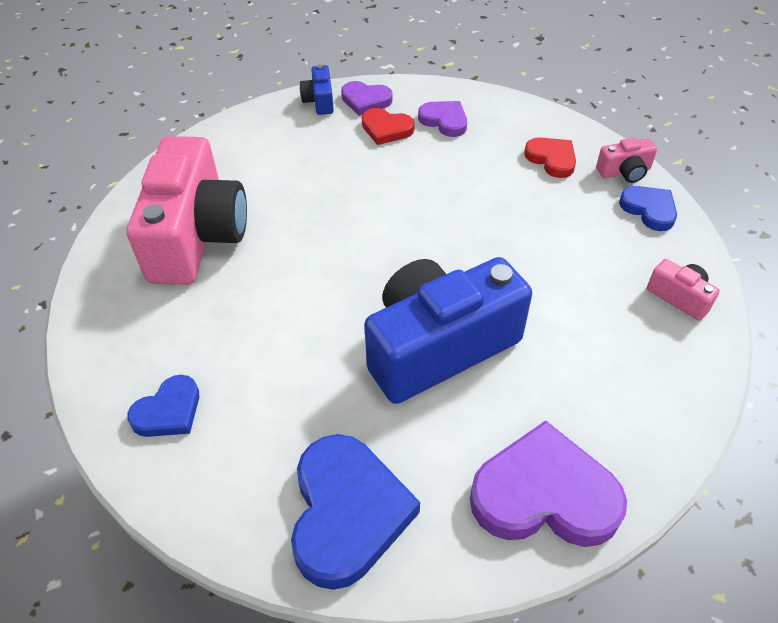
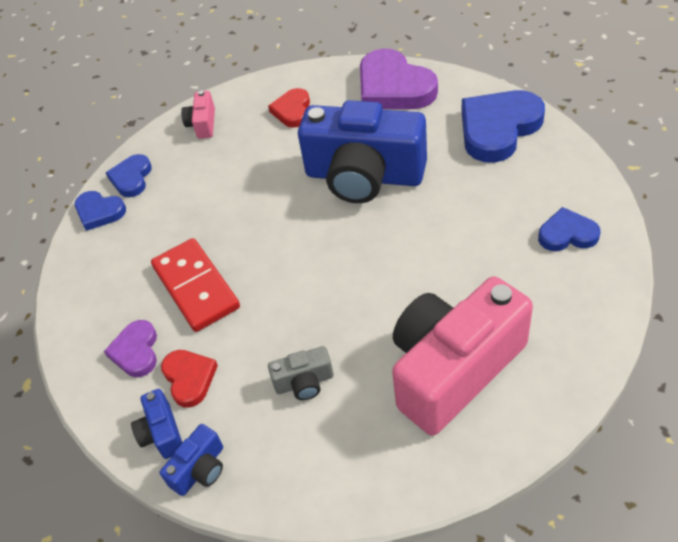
camera: 130 degrees left, 0 degrees up
purple heart [341,81,393,116] -> blue camera [131,389,182,459]
red heart [524,137,576,178] -> red heart moved to [268,88,310,128]
pink camera [596,138,657,183] -> blue heart [75,191,126,231]
none -> red domino [151,238,240,332]
none -> grey camera [268,346,334,400]

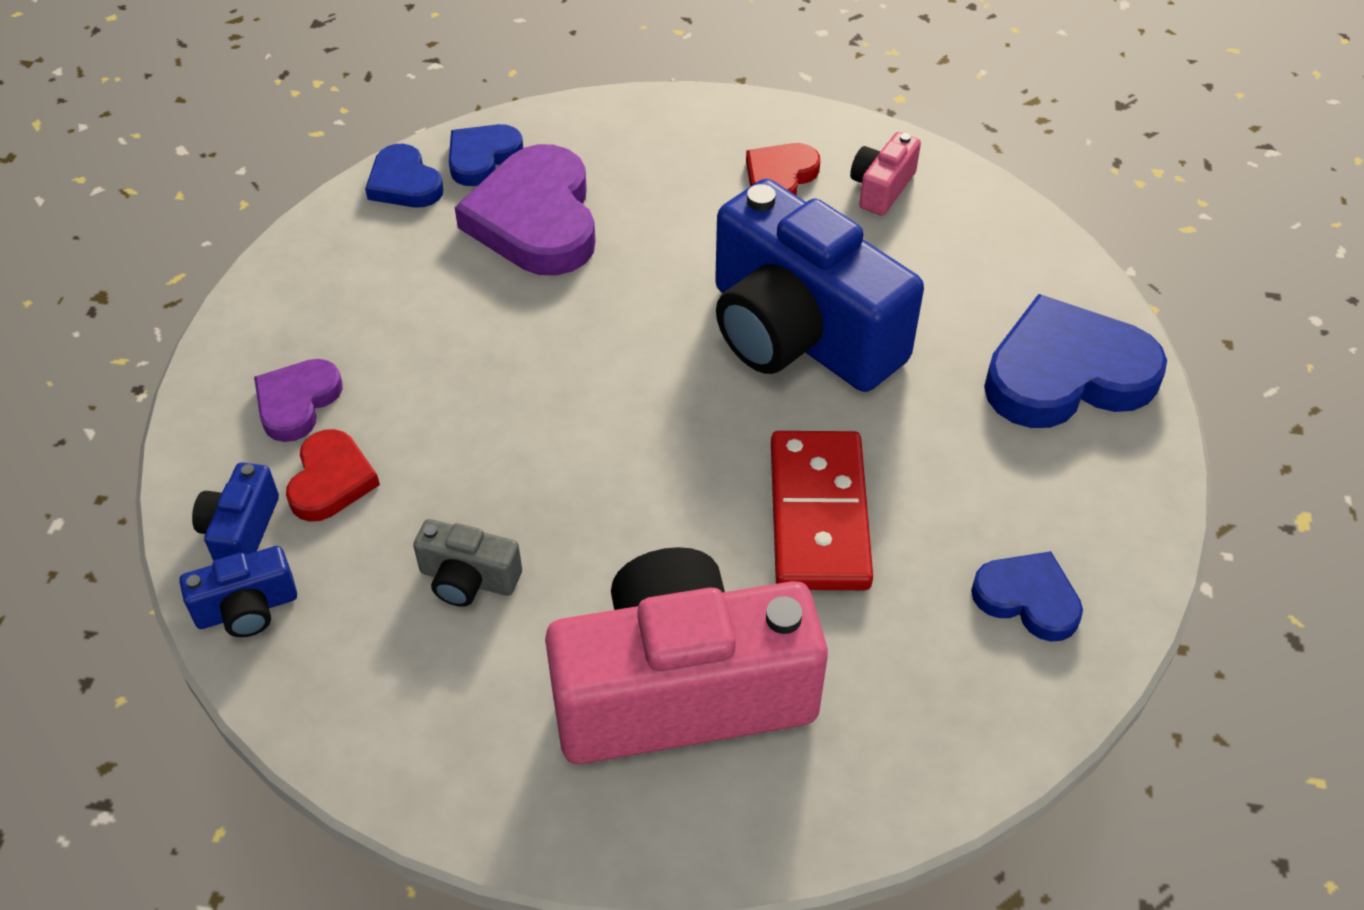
camera: 25 degrees right, 0 degrees up
red domino [151,238,240,332] -> red domino moved to [771,431,873,590]
pink camera [181,91,215,139] -> pink camera moved to [850,132,921,216]
purple heart [360,49,438,109] -> purple heart moved to [454,144,596,276]

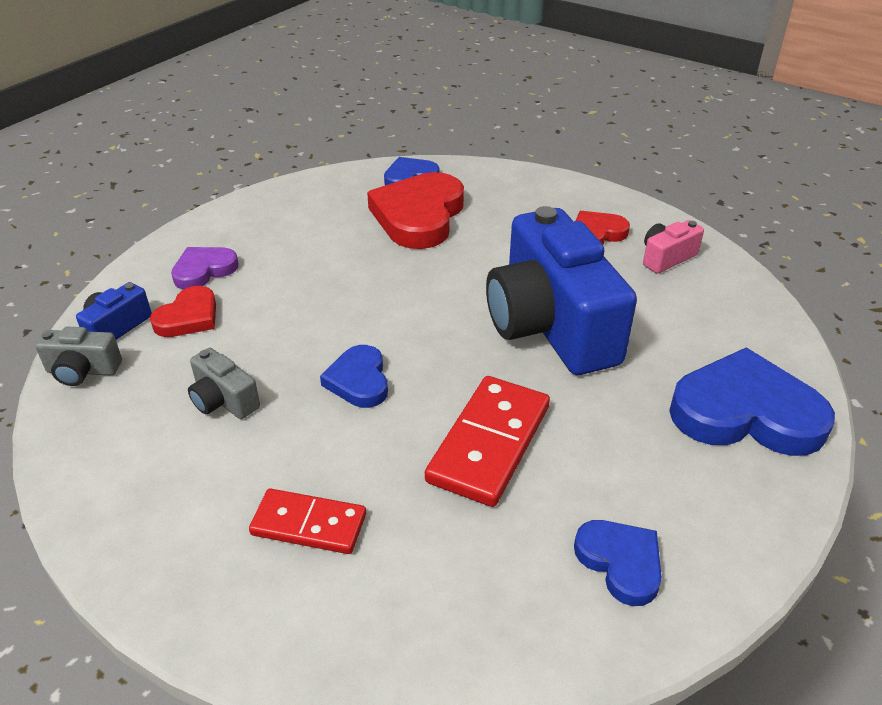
camera: 25 degrees right, 10 degrees down
blue camera [179,546,297,637] -> grey camera [35,327,122,386]
blue heart [365,144,444,207] -> blue heart moved to [320,345,388,408]
purple heart [454,144,596,276] -> red heart [367,172,464,249]
pink camera [545,547,828,764] -> red domino [249,489,366,554]

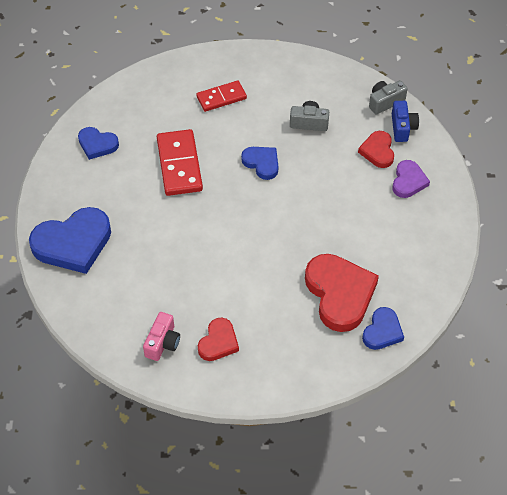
camera: 145 degrees right, 15 degrees up
blue camera [486,206,637,375] -> none

